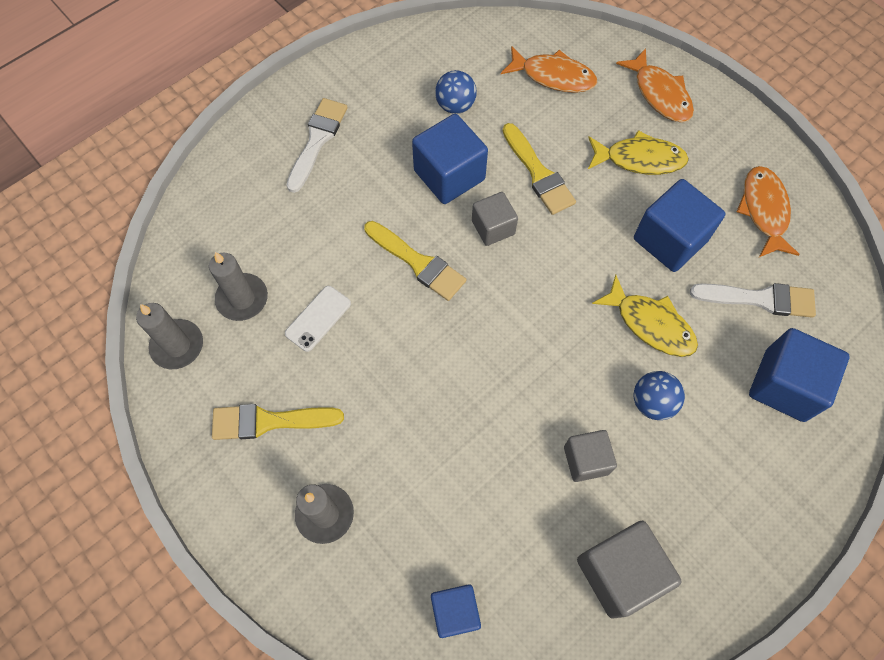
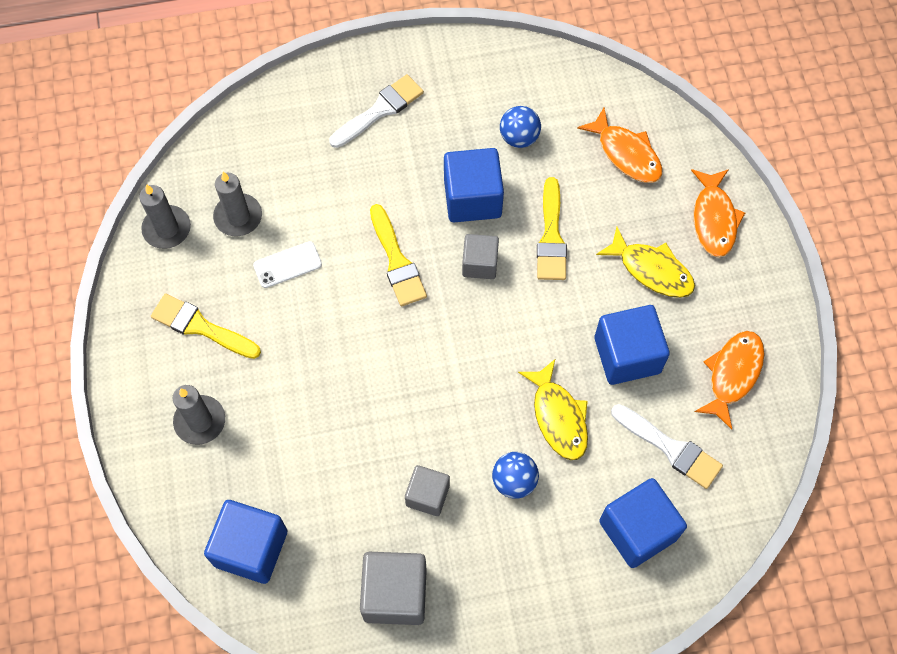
camera: 30 degrees right, 0 degrees up
blue cube [431,584,481,638] -> blue cube [204,500,287,584], size x1.62

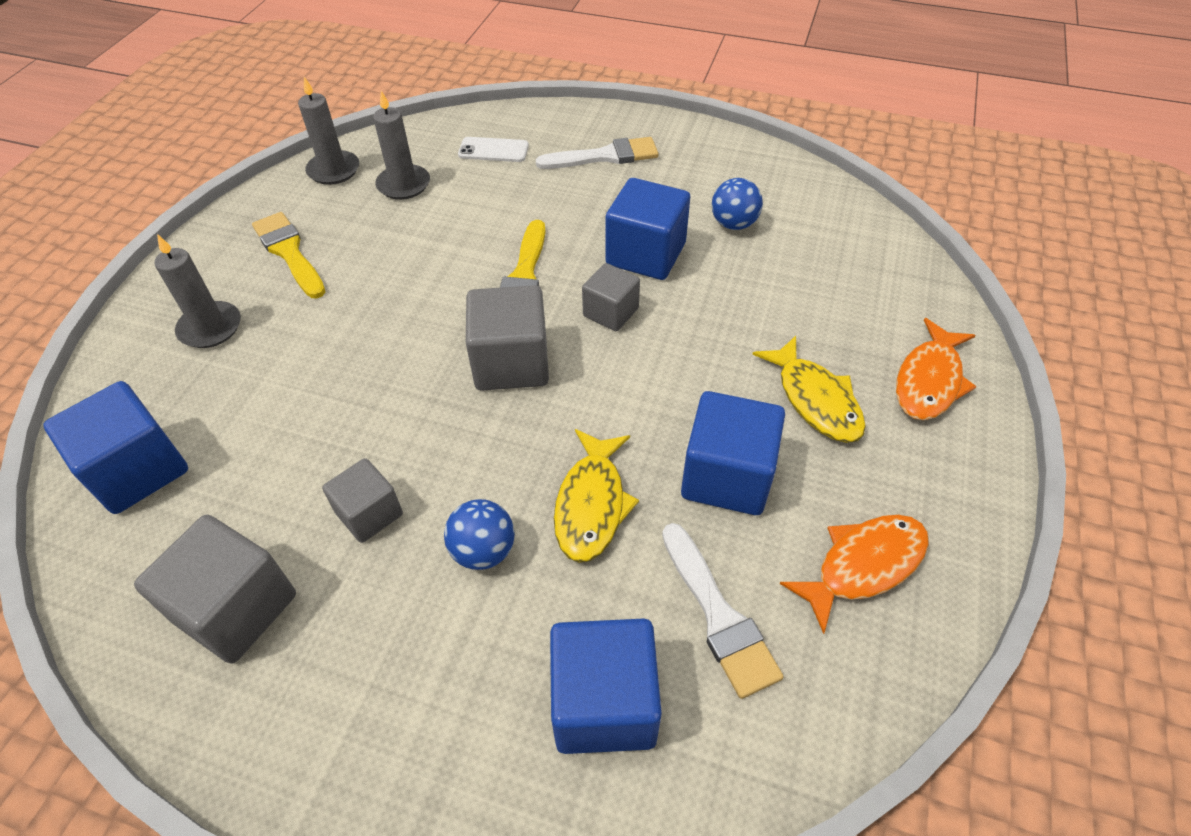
camera: 30 degrees right, 15 degrees down
white phone [253,241,322,288] -> white phone moved to [458,137,529,162]
yellow brush [537,177,567,280] -> none
orange fish [577,108,662,183] -> none
none -> grey cube [466,285,549,391]

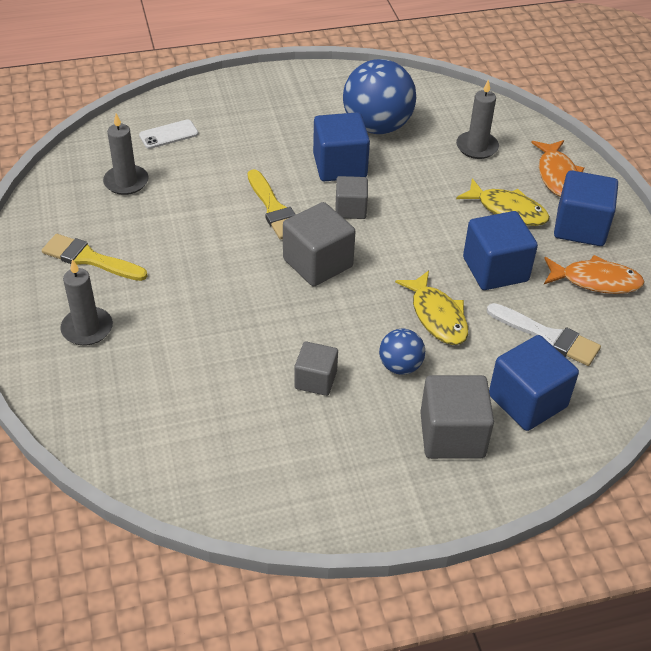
camera: 35 degrees left, 5 degrees down
blue cube [43,381,188,514] -> blue cube moved to [554,170,618,246]
grey cube [134,514,296,664] -> grey cube moved to [420,375,494,459]
grey candle [298,77,359,185] -> grey candle moved to [456,79,499,159]
white brush [536,137,658,169] -> none
blue ball [712,178,763,230] -> blue ball [343,59,416,134], size x1.98
orange fish [780,515,929,634] -> orange fish turned 75 degrees clockwise [544,255,645,294]

